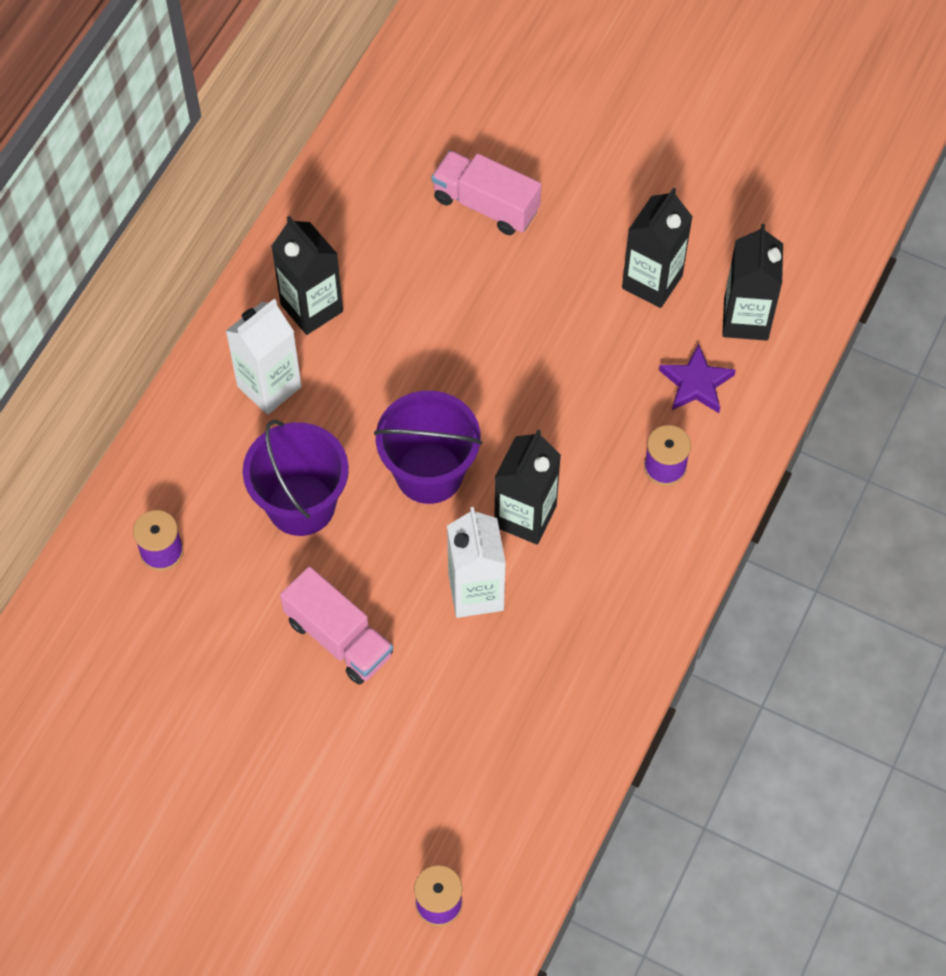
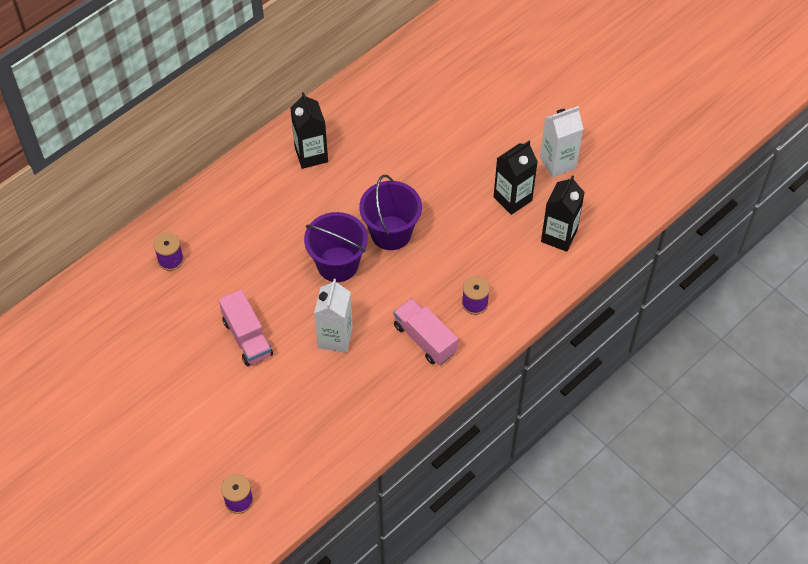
camera: 20 degrees right, 5 degrees down
white carton [226,299,302,415] -> white carton moved to [540,106,584,177]
purple bucket [243,420,349,536] -> purple bucket moved to [359,175,422,250]
pink truck [432,150,542,235] -> pink truck moved to [393,298,458,365]
black carton [494,430,561,545] -> none
purple star [659,343,736,413] -> none

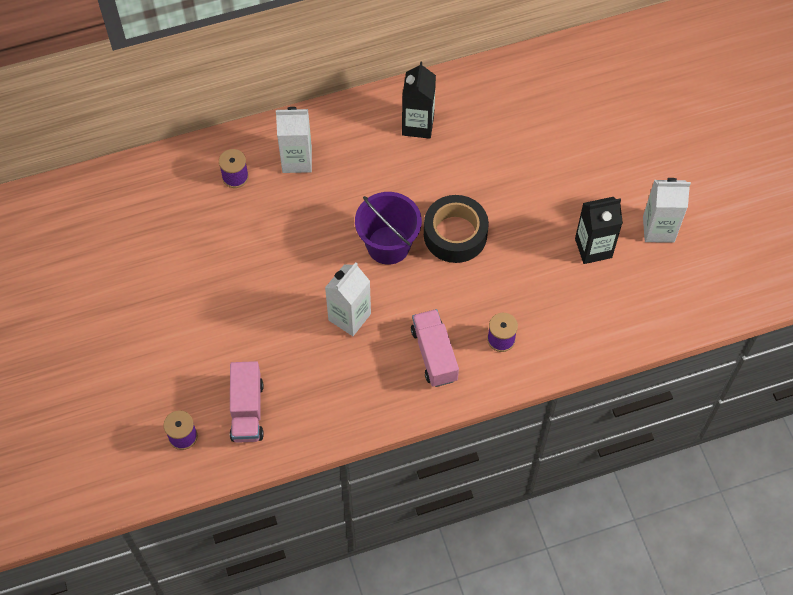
camera: 25 degrees right, 5 degrees up
pink truck [219,289,273,366] -> pink truck moved to [230,361,264,443]
purple bucket [359,175,422,250] -> black tape [424,195,489,263]
black carton [541,175,585,252] -> none
none -> white carton [276,107,312,173]

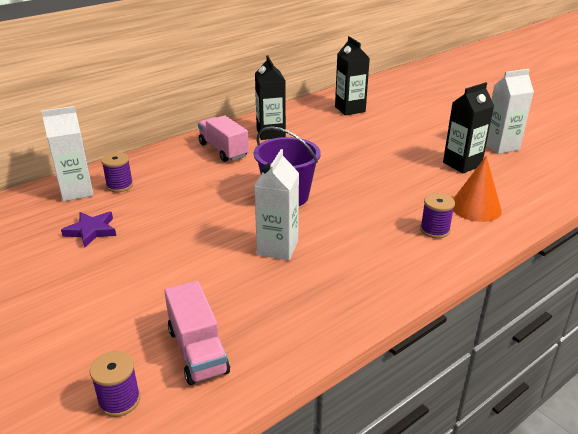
camera: 20 degrees left, 30 degrees down
white carton [276,107,312,173] -> white carton moved to [41,106,94,201]
pink truck [411,309,459,387] -> pink truck moved to [198,115,249,162]
black tape [424,195,489,263] -> none
none -> purple star [61,212,116,248]
none -> black carton [335,36,370,116]
none -> orange cone [453,156,502,222]

